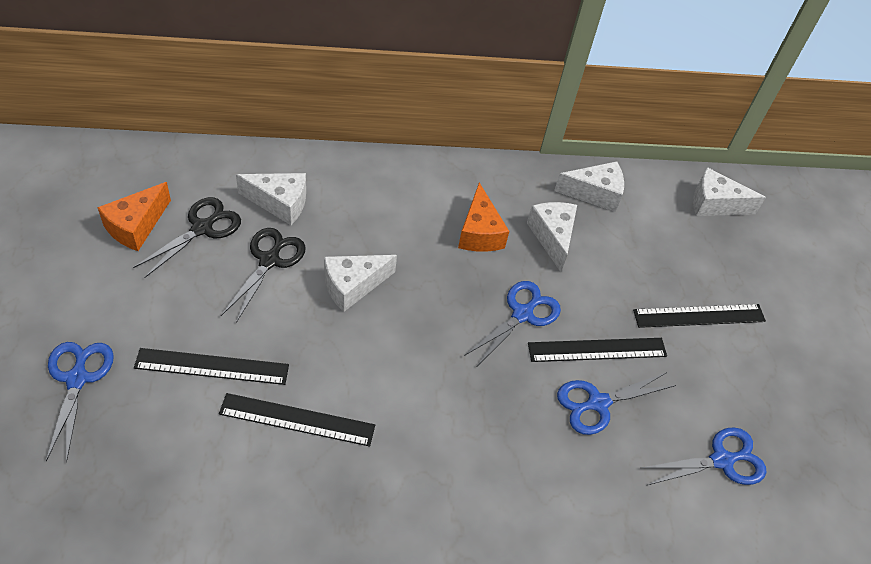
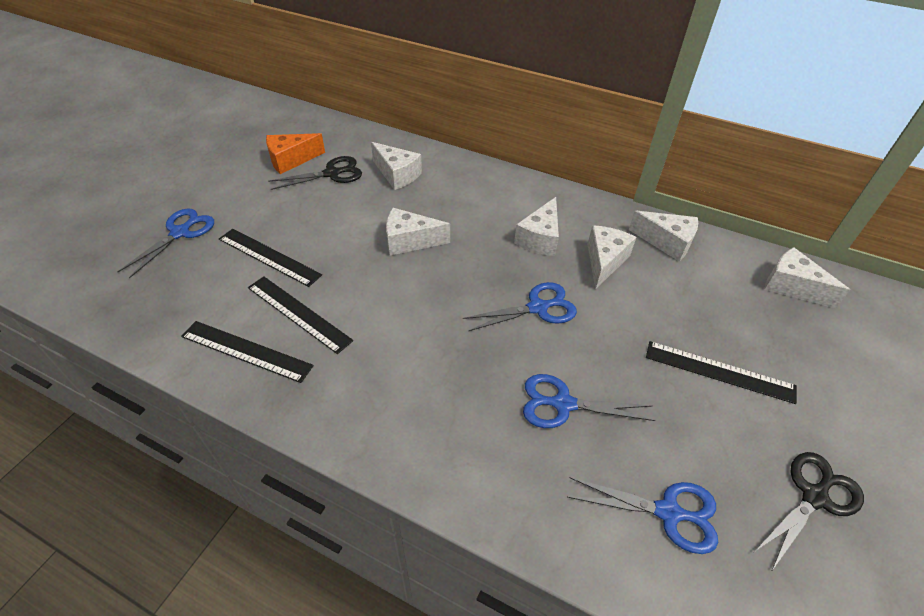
camera: 35 degrees right, 5 degrees down
black scissors [221,228,306,323] -> black scissors moved to [753,452,864,570]
orange cheese [458,182,509,252] -> white cheese [514,197,559,256]
black ruler [528,338,667,362] -> black ruler moved to [181,321,314,383]

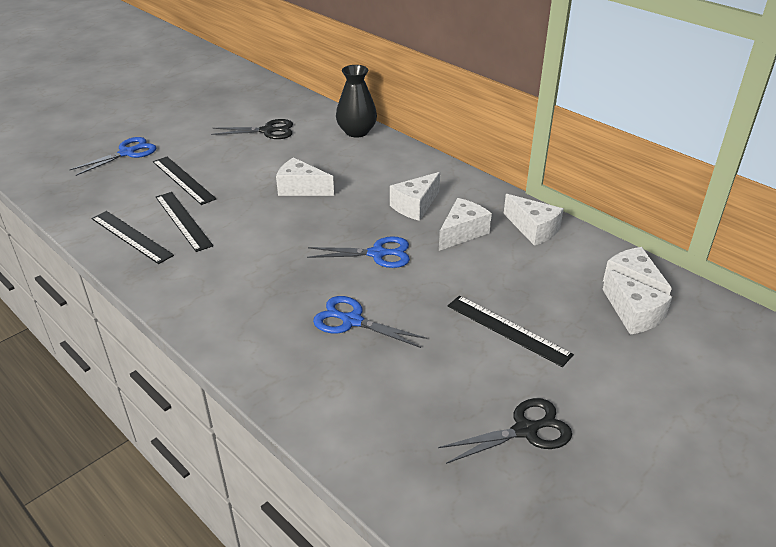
camera: 20 degrees right, 10 degrees down
orange cheese [266,133,325,174] -> none
white cheese [371,142,422,190] -> white cheese moved to [602,269,672,334]
blue scissors [568,477,718,554] -> none
none -> black vase [336,65,377,138]

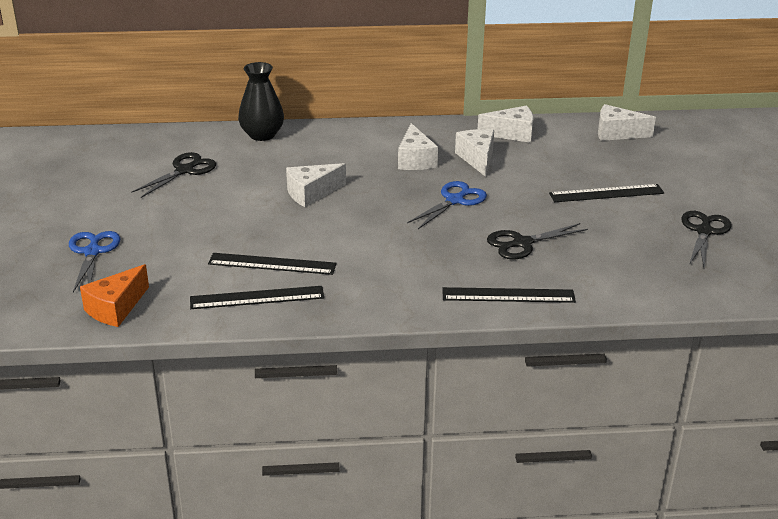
camera: 50 degrees left, 5 degrees down
black ruler [153,157,216,205] -> black ruler moved to [442,287,576,303]
blue scissors [313,296,427,348] -> black scissors [487,223,588,260]
white cheese [602,269,672,334] -> none
none -> orange cheese [80,264,149,327]

